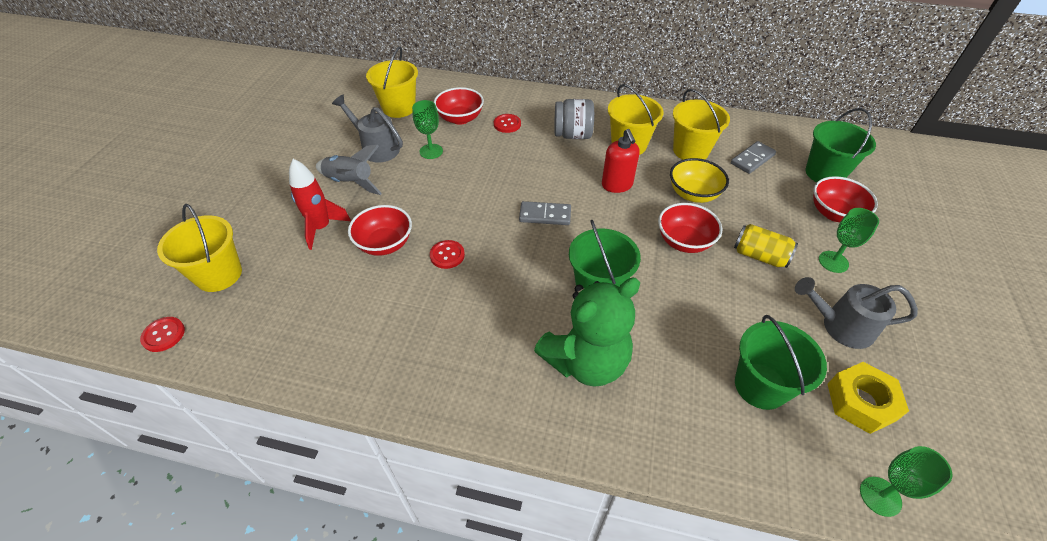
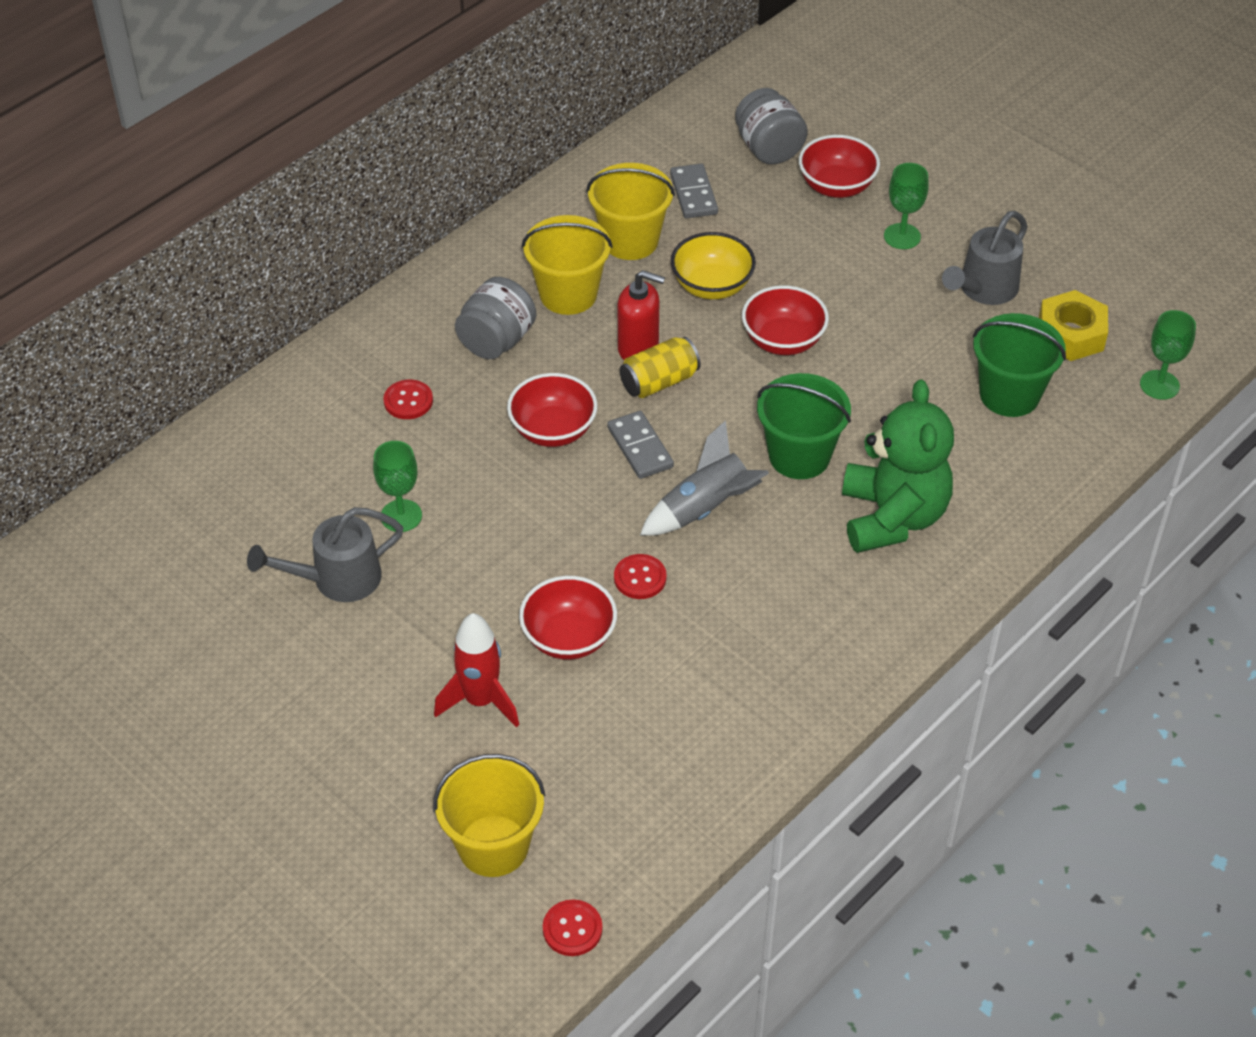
camera: 60 degrees left, 0 degrees up
grey rocket [316,145,382,195] -> grey rocket moved to [640,420,769,536]
yellow bucket [366,46,418,118] -> none
red bowl [434,87,484,125] -> red bowl moved to [507,373,598,447]
grey domino [519,201,571,225] -> grey domino turned 60 degrees counterclockwise [607,411,674,479]
yellow can [734,224,798,268] -> yellow can moved to [620,337,701,398]
green bucket [805,108,876,182] -> grey jar [735,88,808,165]

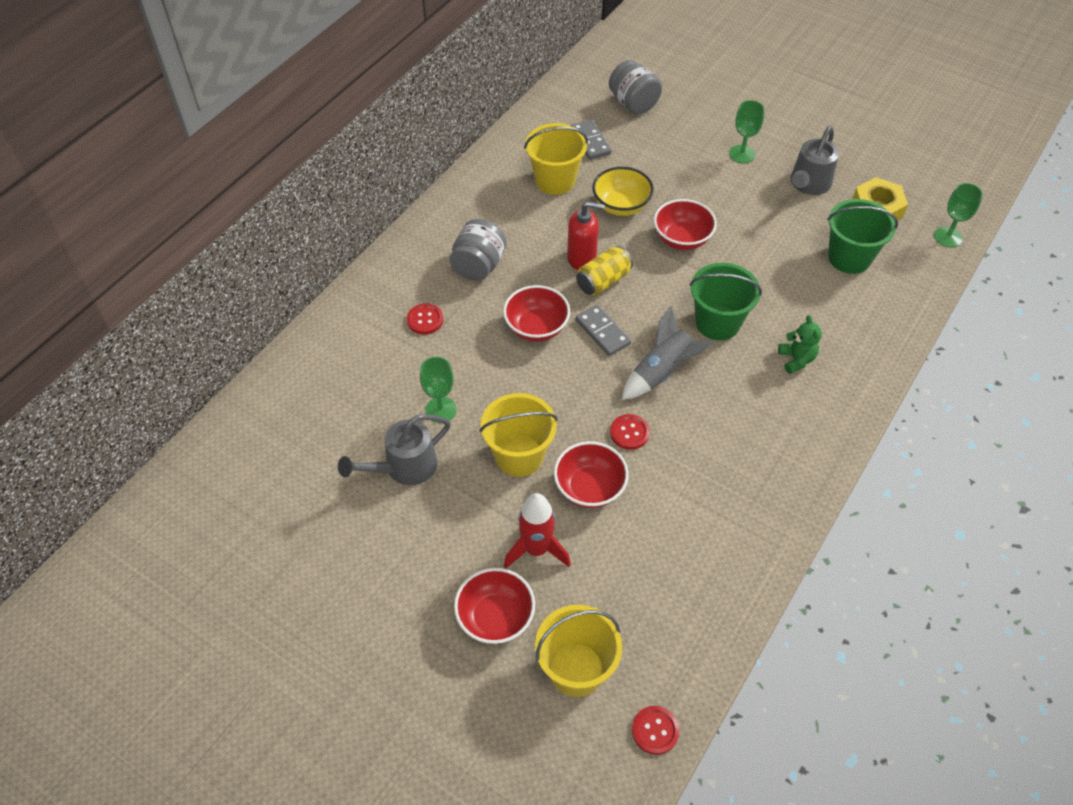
camera: 10 degrees left, 5 degrees up
yellow bucket [522,215,613,315] -> yellow bucket moved to [480,393,557,477]
red bowl [799,135,880,198] -> red bowl moved to [454,568,535,644]
green teddy bear [842,379,954,553] -> green teddy bear [778,315,822,374], size x0.46

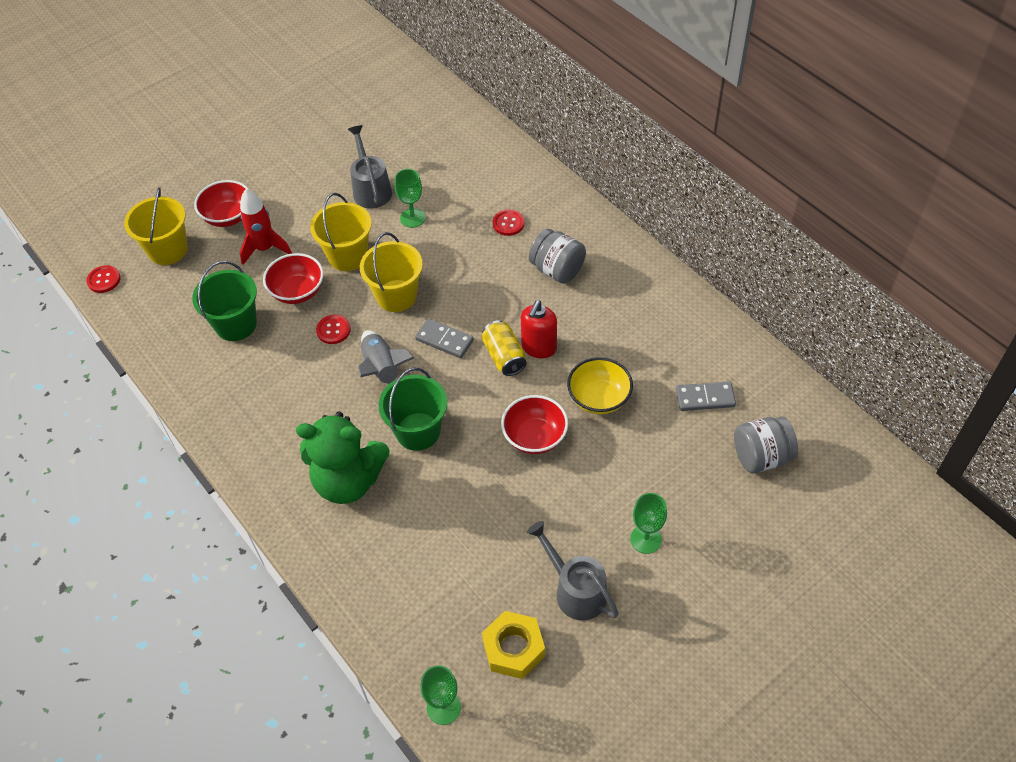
camera: 110 degrees right, 0 degrees up
red bowl [503,285,570,342] -> none
yellow bucket [524,123,588,195] -> yellow bucket moved to [360,232,423,312]
grey domino [576,305,631,356] -> grey domino turned 45 degrees clockwise [415,318,474,358]
green teddy bear [778,315,822,374] -> green teddy bear [296,412,390,504], size x2.17
green bucket [827,199,898,274] -> green bucket moved to [192,261,257,341]

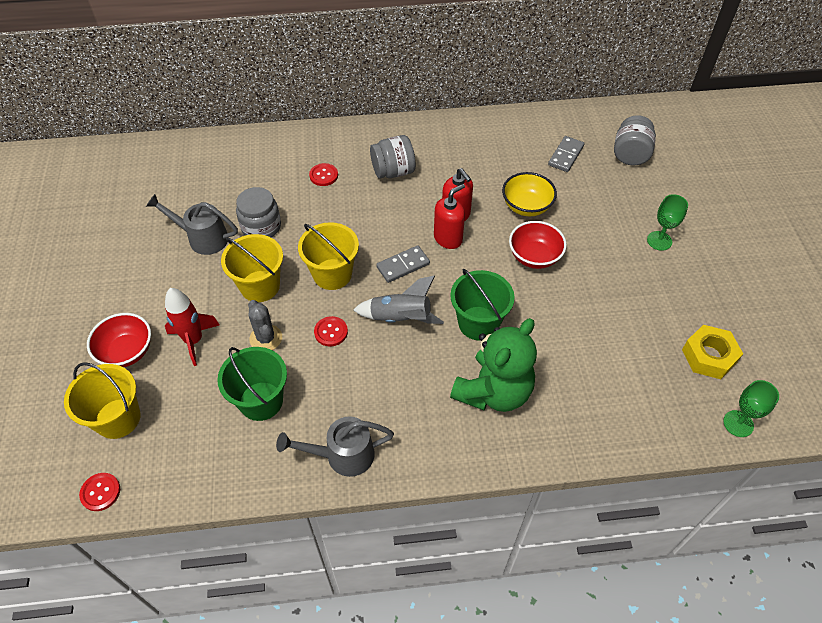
camera: 60 degrees left, 0 degrees up
red bowl [263,253,324,304] -> grey cactus [248,300,282,350]
green goblet [394,169,426,228] -> grey jar [236,187,281,237]
yellow can [482,320,527,376] -> red soap dispenser [434,184,465,249]
grey watering can [527,521,619,621] -> grey watering can moved to [276,417,394,477]

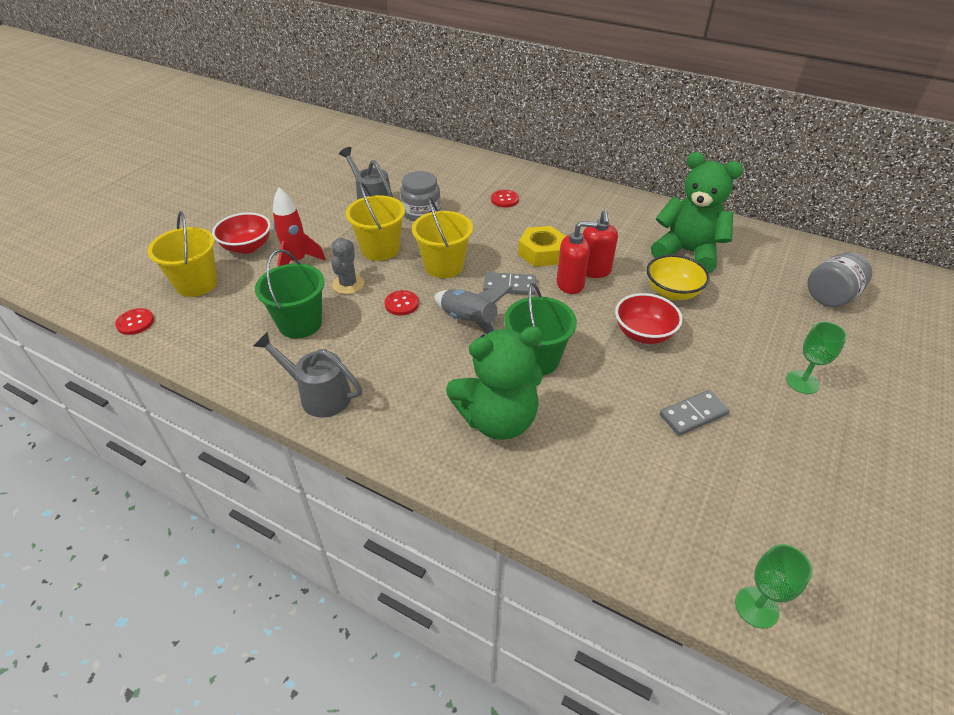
camera: 35 degrees right, 10 degrees down
grey jar [370,135,416,179] -> none
grey domino [548,136,584,172] -> grey domino moved to [660,390,730,436]
yellow nut [682,325,743,379] -> yellow nut moved to [518,226,566,267]
none -> green teddy bear [651,152,743,273]

